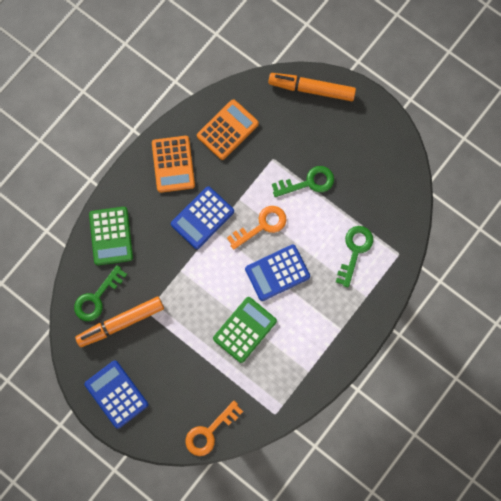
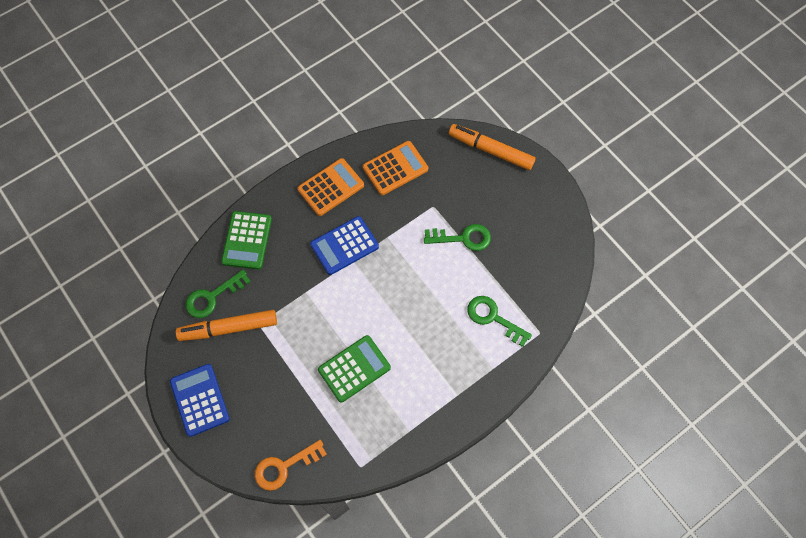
camera: 15 degrees right, 10 degrees down
orange calculator [152,136,195,193] -> orange calculator turned 135 degrees counterclockwise [298,158,364,216]
orange key [227,206,286,250] -> none
blue calculator [245,244,310,301] -> none
green key [336,226,373,288] -> green key turned 90 degrees counterclockwise [468,296,532,347]

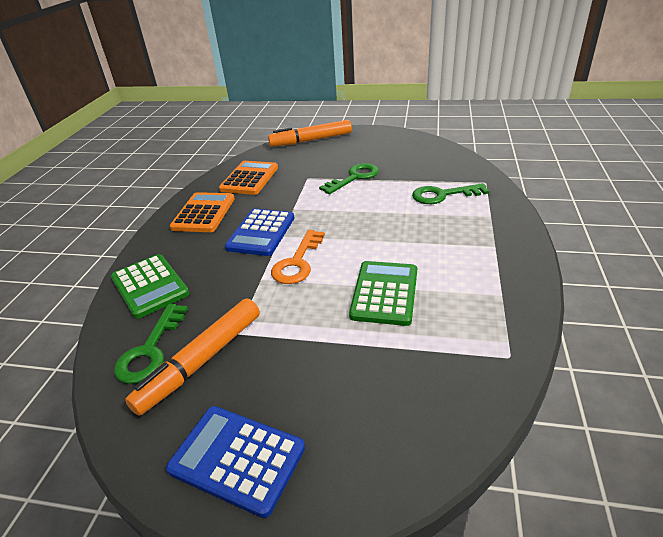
camera: 40 degrees left, 30 degrees down
orange key [255,440,327,491] -> orange key moved to [271,230,325,284]

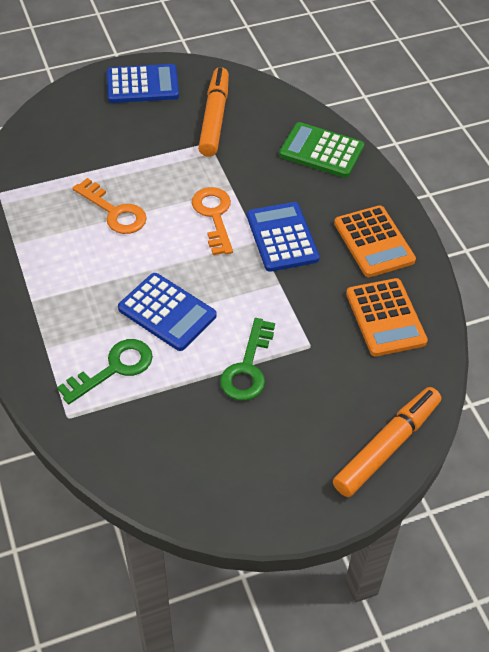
camera: 145 degrees right, 15 degrees up
green key [114,304,188,384] -> none
green calculator [349,261,417,326] -> orange key [73,178,147,234]
none -> blue calculator [118,273,217,351]

